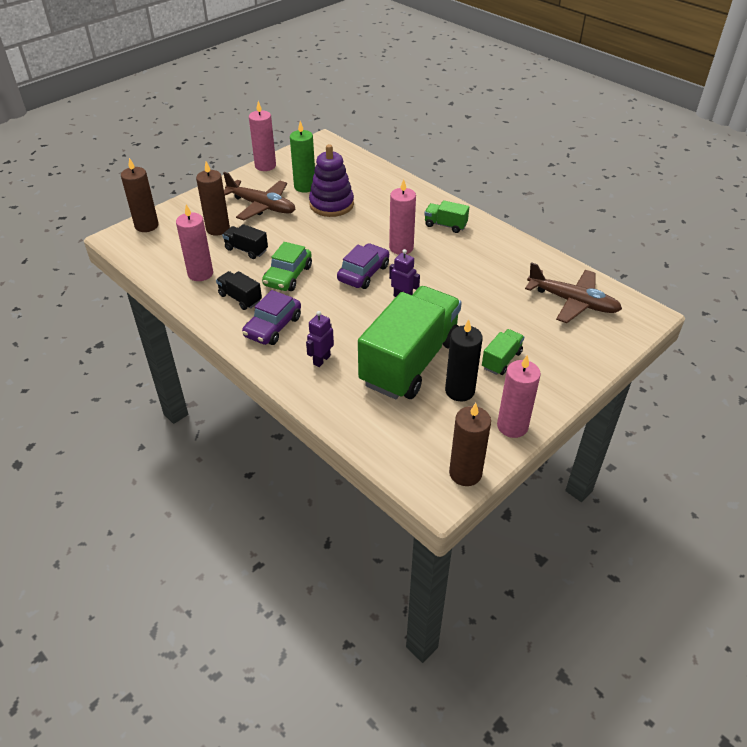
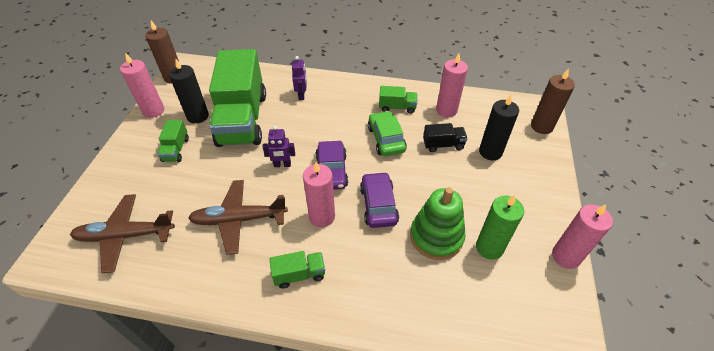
camera: 145 degrees right, 5 degrees up
brown candle [196,161,230,236] -> black candle [479,95,519,160]
black truck [216,271,262,310] -> green truck [379,86,417,114]
brown plane [223,172,295,220] -> brown plane moved to [188,180,288,255]
purple car [242,290,301,345] -> purple car moved to [360,172,399,228]
purple stacking toy [309,144,354,217] -> green stacking toy [410,187,466,260]

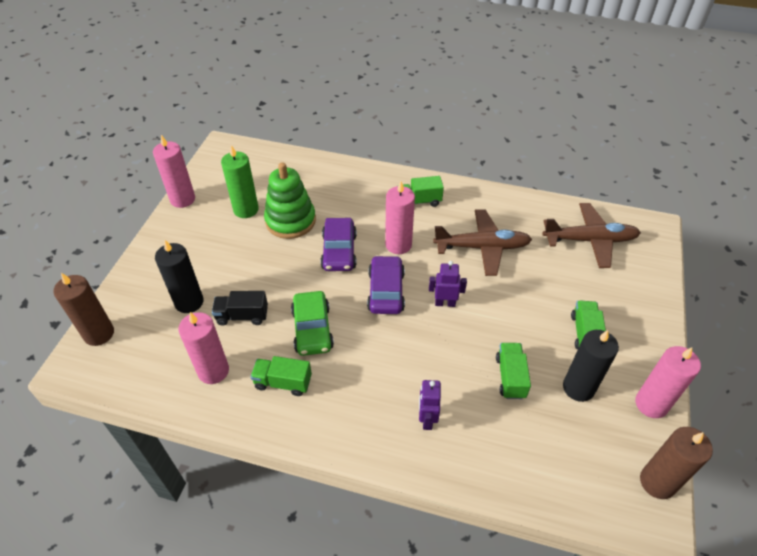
camera: 175 degrees left, 0 degrees up
green truck [209,49,266,147] -> green truck [496,343,531,399], size x0.41

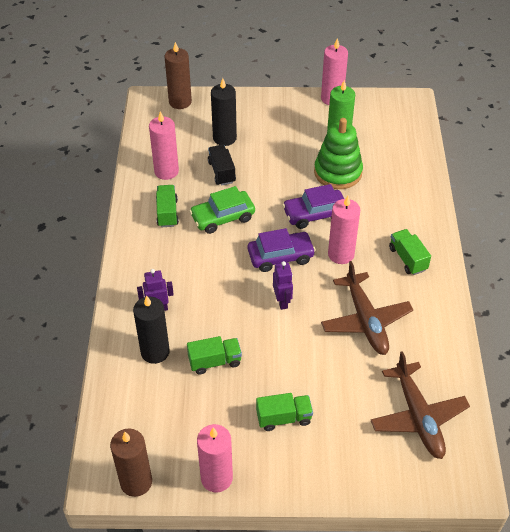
camera: 75 degrees right, 0 degrees up
black candle [563,330,619,402] -> black candle moved to [133,295,170,364]

